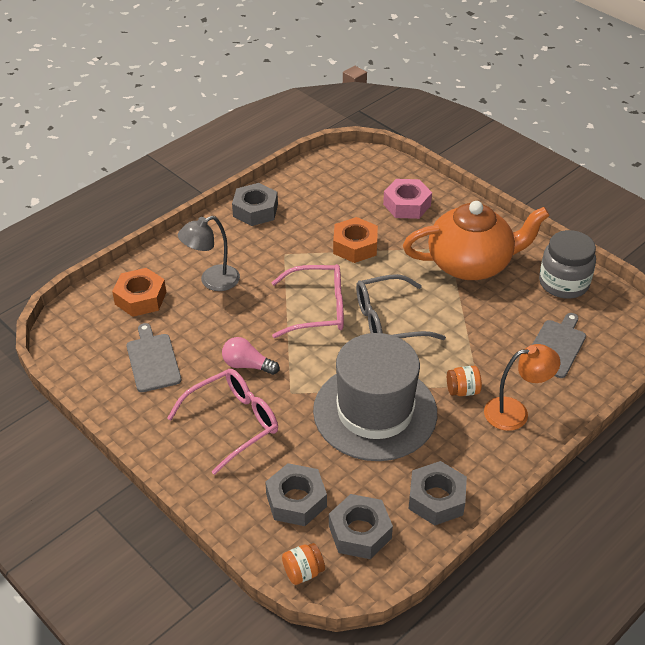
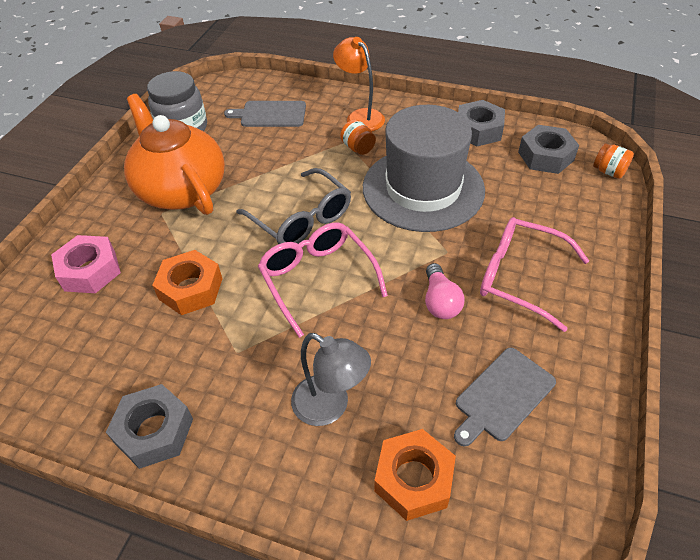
camera: 115 degrees left, 5 degrees up
grey nut [265,463,327,526] -> none

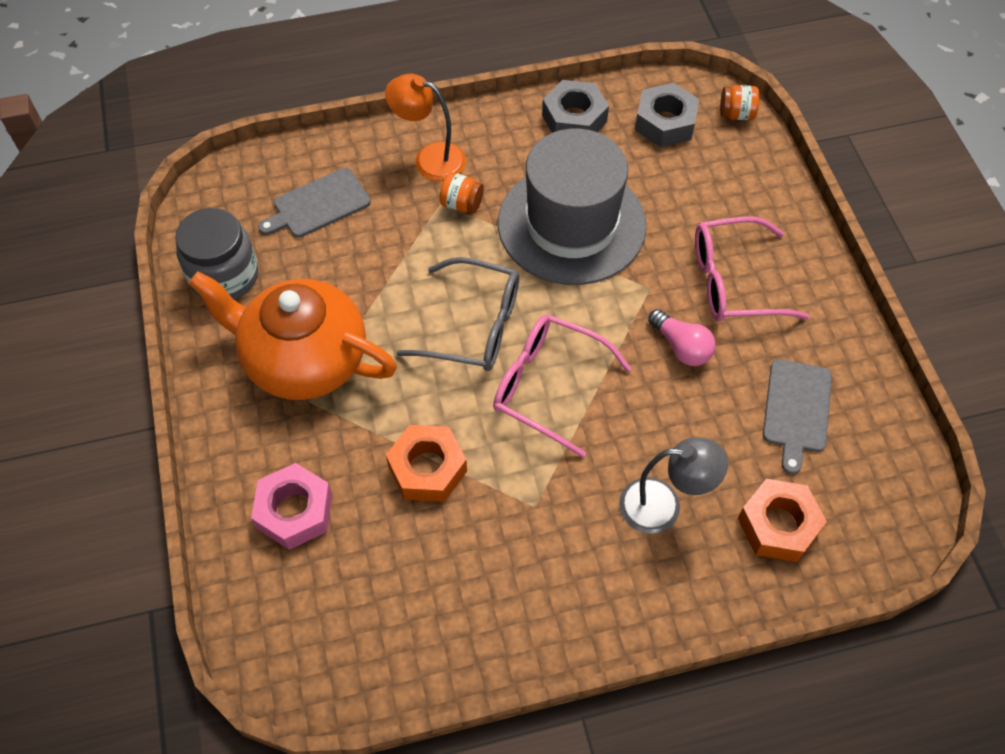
camera: 35 degrees left, 10 degrees up
grey nut [106,384,193,469] -> none

